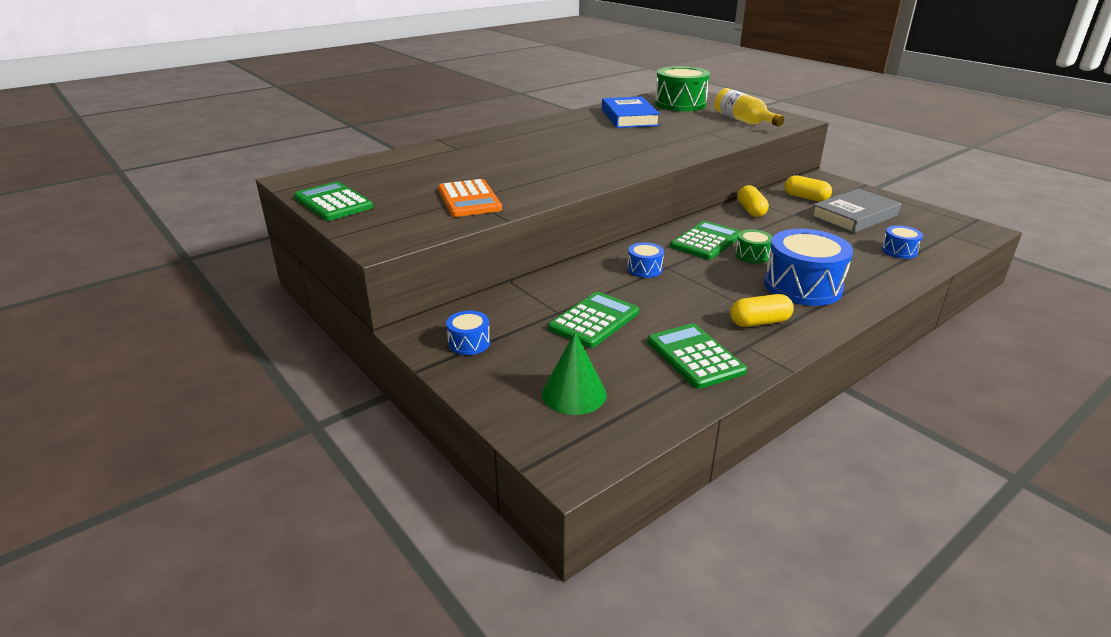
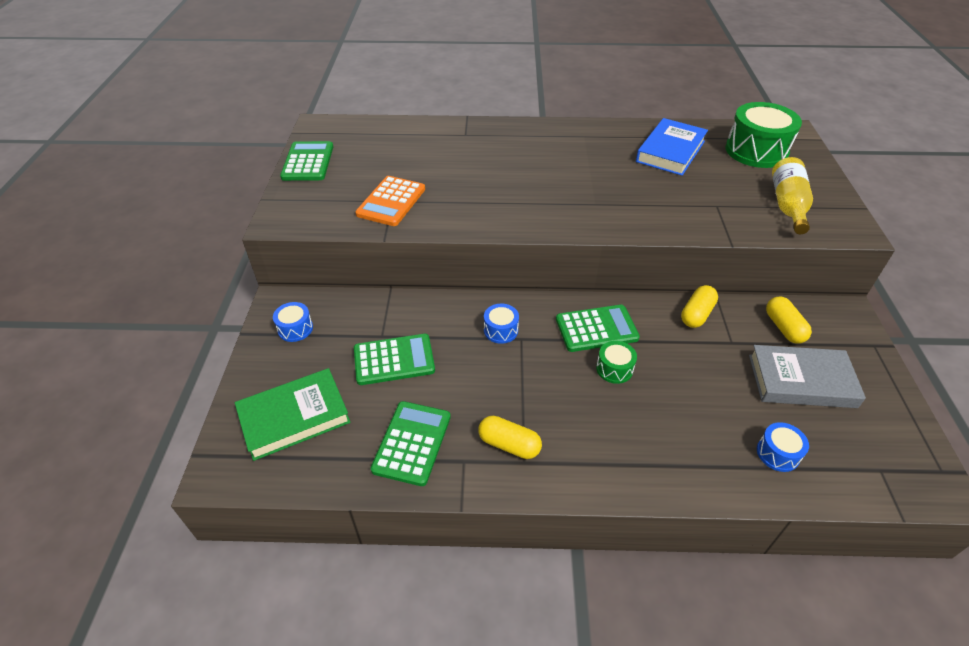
camera: 40 degrees right, 15 degrees up
green cone [542,332,607,415] -> green book [235,368,351,461]
blue drum [764,229,853,306] -> none

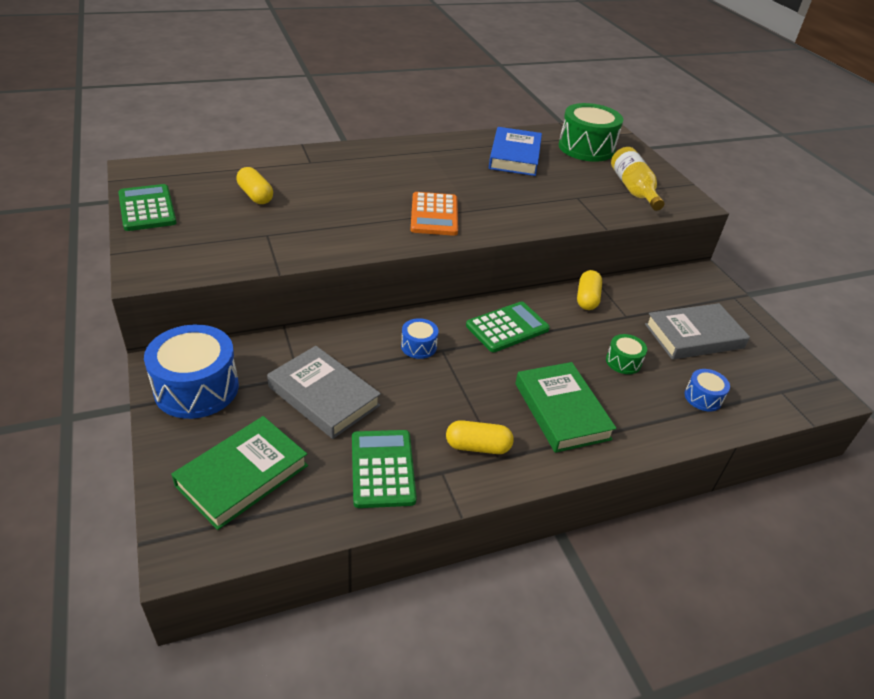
camera: 25 degrees left, 5 degrees down
blue drum [273,302,313,342] -> blue drum [144,324,239,419], size x2.06
green calculator [354,334,435,385] -> grey book [267,346,381,439]
orange calculator [355,176,425,226] -> orange calculator moved to [410,192,458,236]
green drum [596,341,637,384] -> green drum moved to [606,334,647,374]
yellow capsule [766,297,812,344] -> yellow capsule moved to [236,167,273,204]
none -> green book [515,362,617,453]

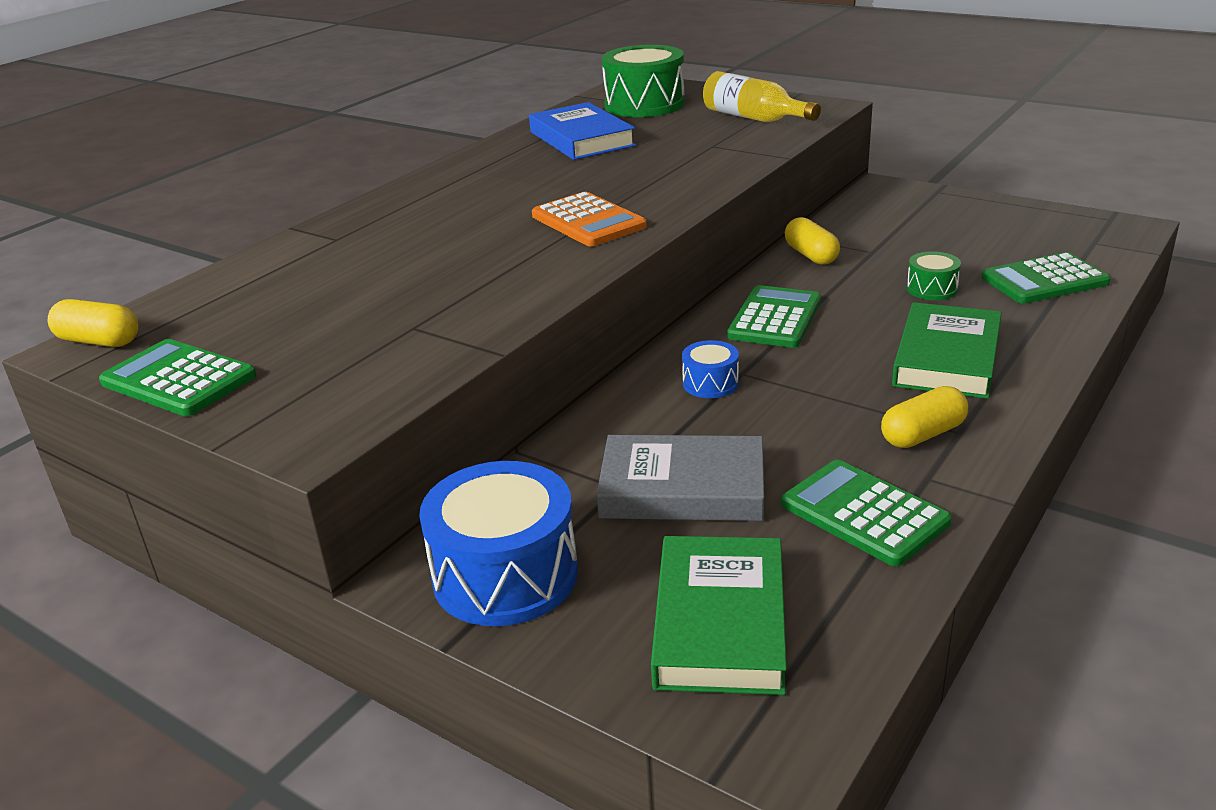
camera: 30 degrees left, 10 degrees down
yellow capsule [236,167,273,204] -> yellow capsule moved to [48,299,138,347]
green book [515,362,617,453] -> green book turned 75 degrees clockwise [892,302,1002,399]
grey book [645,303,750,360] -> none
blue drum [684,369,730,411] -> green calculator [982,252,1111,304]

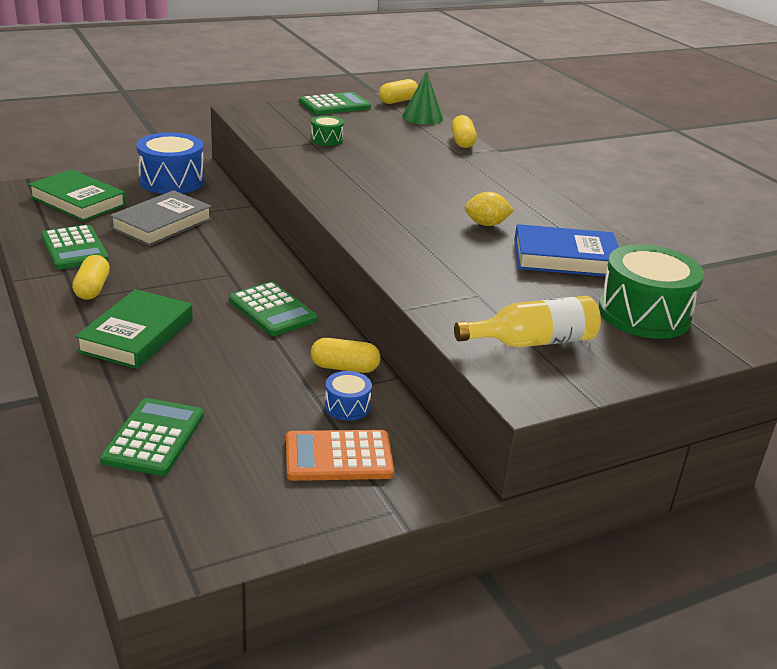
camera: 115 degrees right, 0 degrees up
orange calculator [532,192,647,246] -> orange calculator moved to [286,430,394,481]
blue drum [682,340,739,398] -> blue drum moved to [325,371,372,421]
green calculator [781,460,952,566] -> green calculator turned 75 degrees clockwise [41,225,109,269]
green book [892,302,1002,399] -> green book turned 60 degrees clockwise [75,289,193,369]
green drum [907,251,961,300] -> green drum moved to [311,116,344,146]
none -> green cone [402,71,443,125]
none -> yellow capsule [451,115,477,148]
none -> yellow lemon [465,192,514,226]

